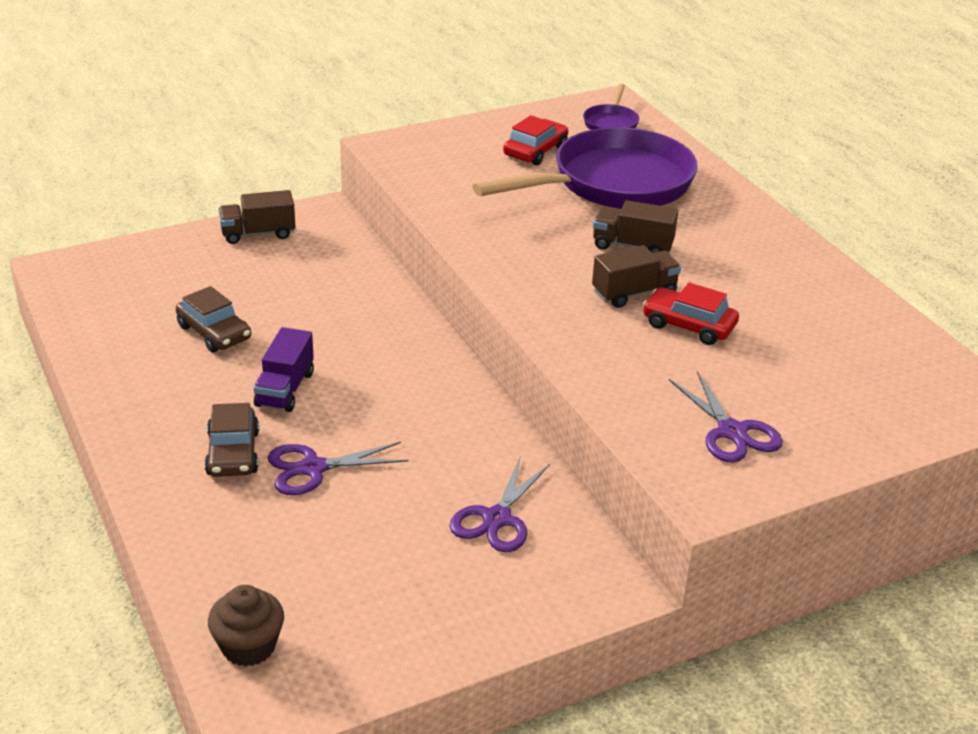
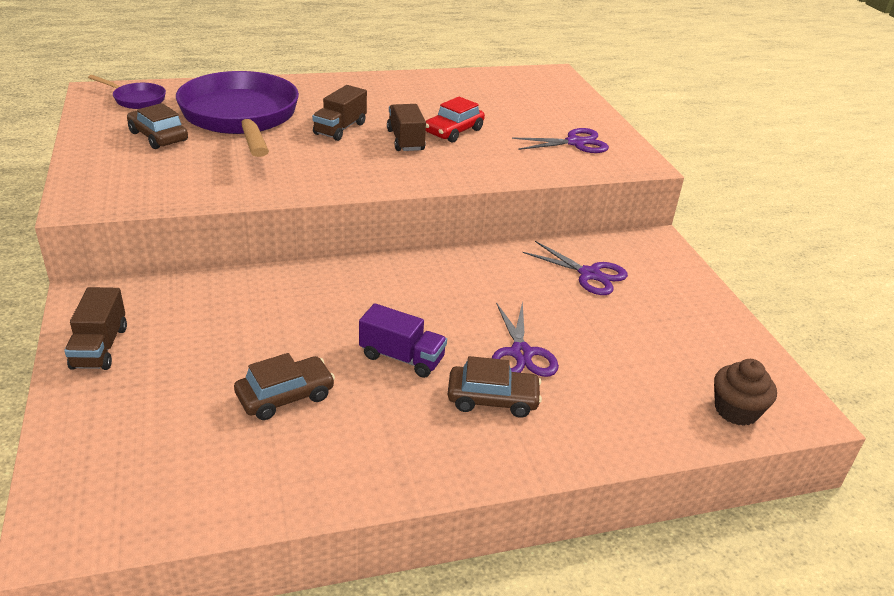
camera: 80 degrees left, 0 degrees up
red car [503,115,568,165] -> brown car [127,103,188,149]

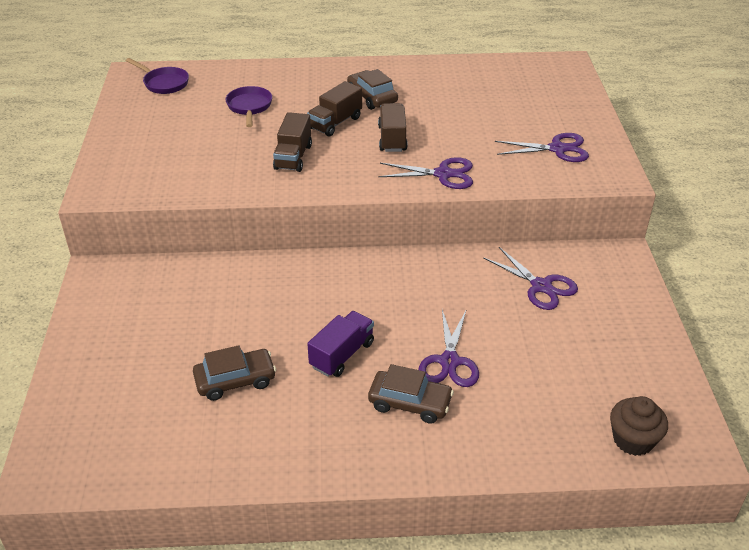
camera: 15 degrees right, 5 degrees up
brown truck [64,287,127,370] -> brown truck moved to [273,112,312,172]
brown car [127,103,188,149] -> brown car moved to [347,69,398,110]
purple pan [176,71,299,157] -> purple pan [225,86,272,127], size x0.43
purple truck [359,303,447,378] -> purple truck turned 90 degrees counterclockwise [307,311,374,377]
red car [426,97,485,143] -> none
none -> purple scissors [378,157,473,189]

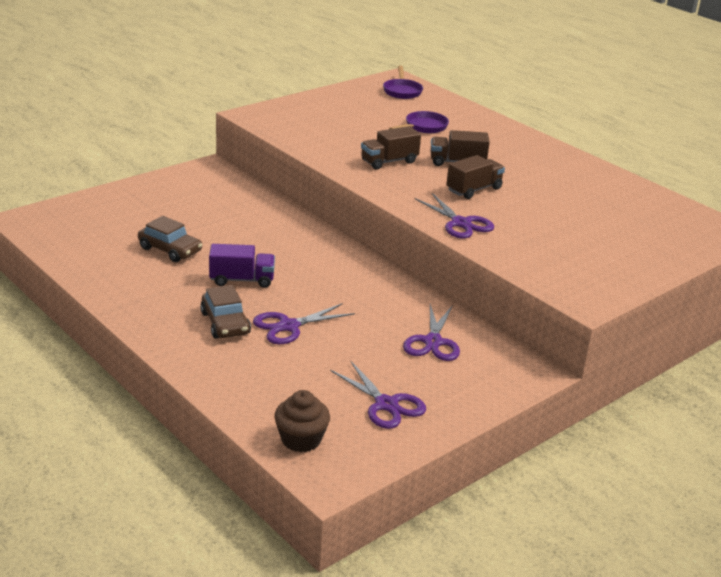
camera: 50 degrees right, 10 degrees down
brown car [347,69,398,110] -> none
purple scissors [495,133,589,162] -> purple scissors moved to [330,360,426,429]

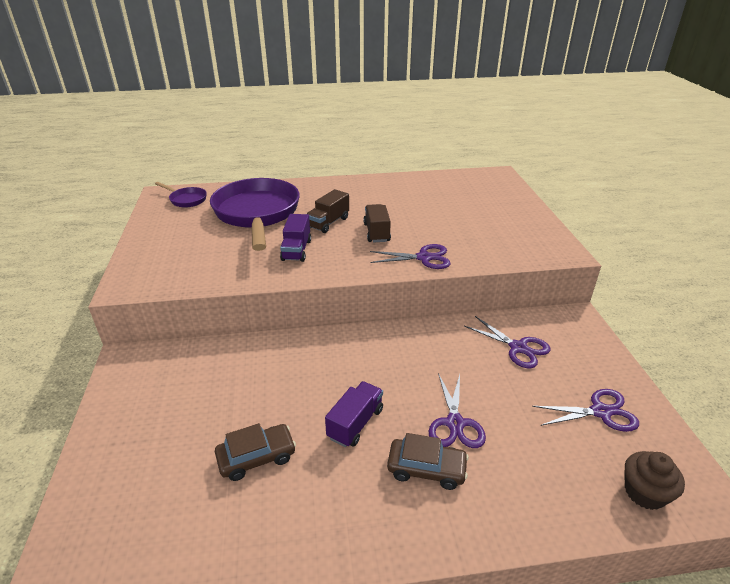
camera: 55 degrees left, 5 degrees up
brown truck [361,126,421,169] -> purple truck [280,214,311,262]
purple pan [389,111,449,133] -> purple pan [210,178,300,251], size x2.33

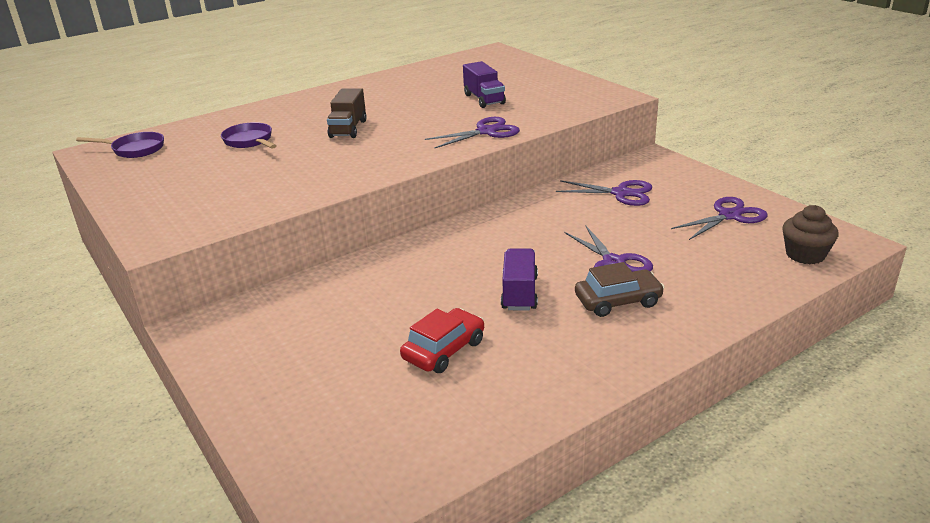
camera: 25 degrees left, 5 degrees down
purple pan [210,178,300,251] -> purple pan [221,122,277,149], size x0.43
brown car [215,423,296,481] -> red car [400,308,484,373]
purple truck [280,214,311,262] -> purple truck moved to [463,61,506,108]
brown truck [363,204,391,242] -> none

